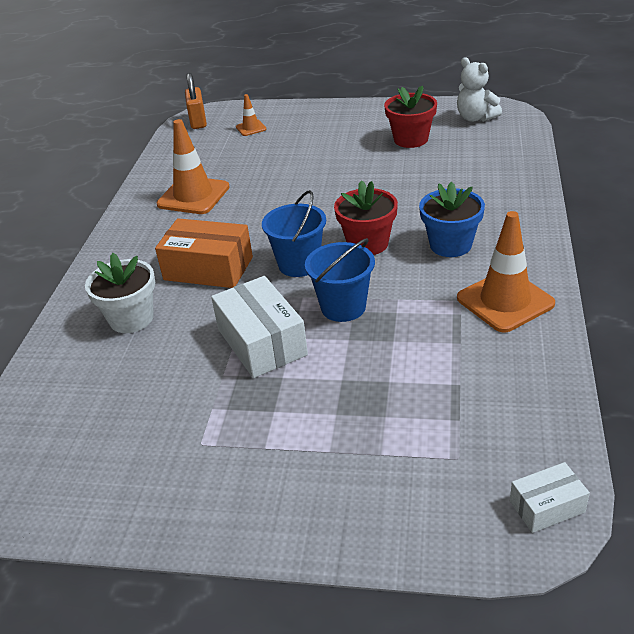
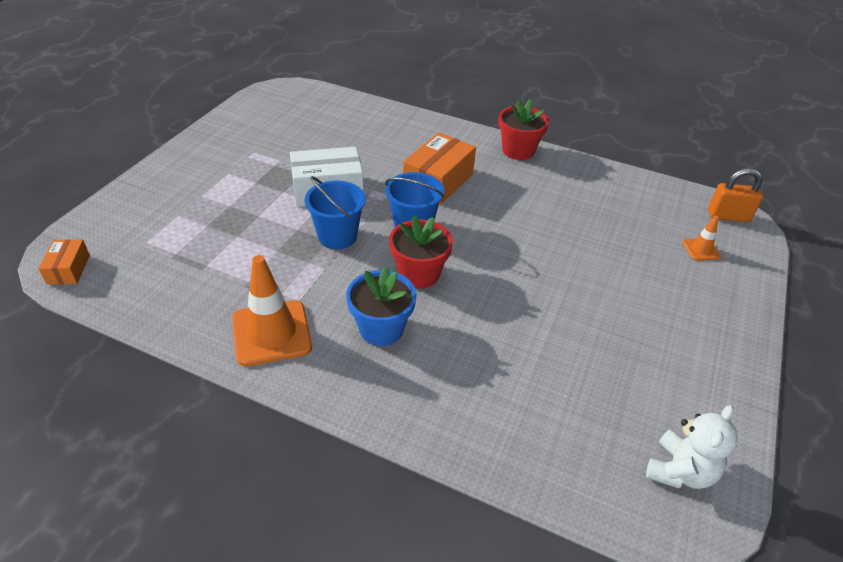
camera: 100 degrees right, 5 degrees up
white flower pot [85,253,155,333] -> none
orange traffic cone [156,119,230,214] -> none
red flower pot [384,85,437,148] -> red flower pot moved to [499,99,549,160]
white teddy bear [457,57,502,122] -> white teddy bear turned 150 degrees clockwise [646,405,738,489]
white box [510,462,590,533] -> orange box [39,239,90,285]

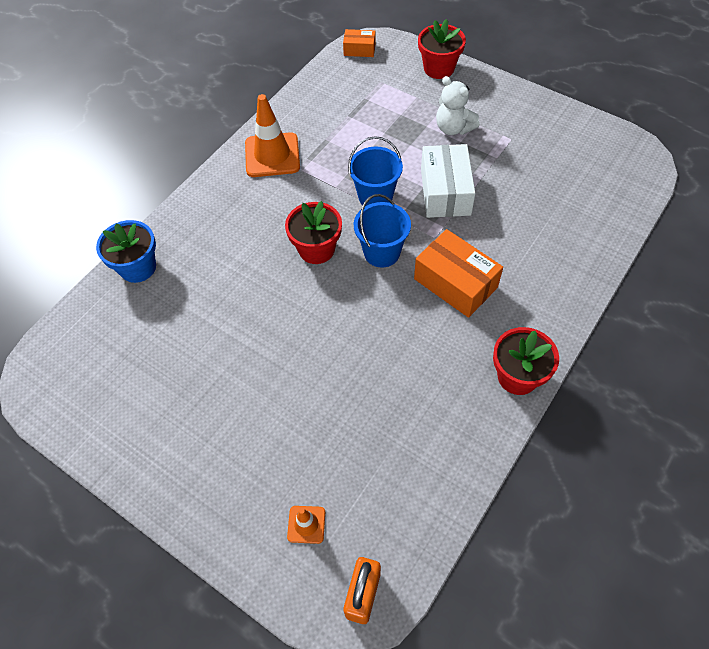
camera: 105 degrees right, 15 degrees up
blue flower pot [346,266,417,346] -> blue flower pot moved to [96,220,156,283]
white teddy bear [646,405,738,489] -> white teddy bear moved to [436,76,480,135]
none -> red flower pot [418,19,466,79]

